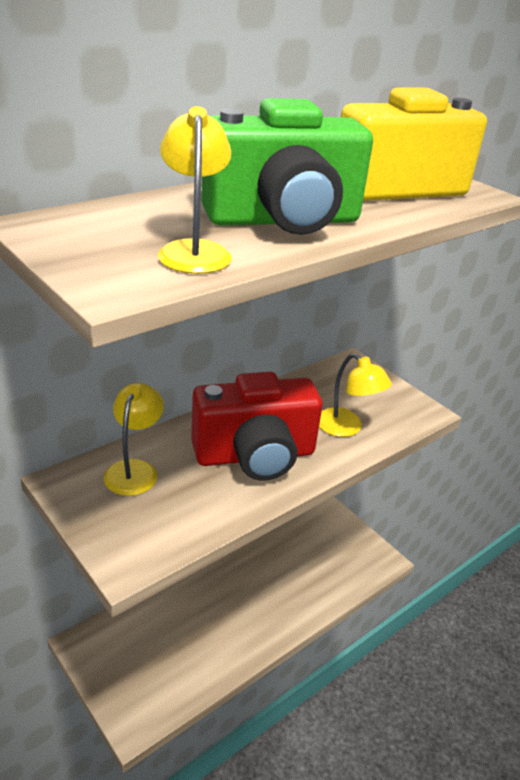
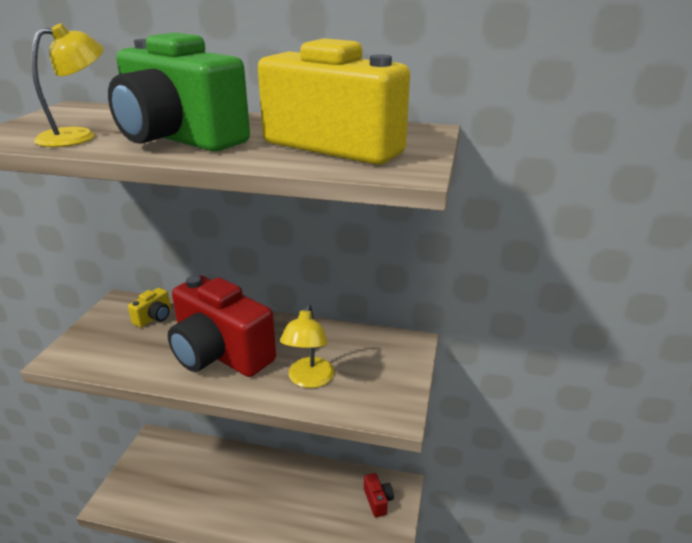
camera: 55 degrees right, 5 degrees down
yellow lamp [104,383,164,496] -> yellow camera [128,288,171,327]
none -> red camera [364,473,394,517]

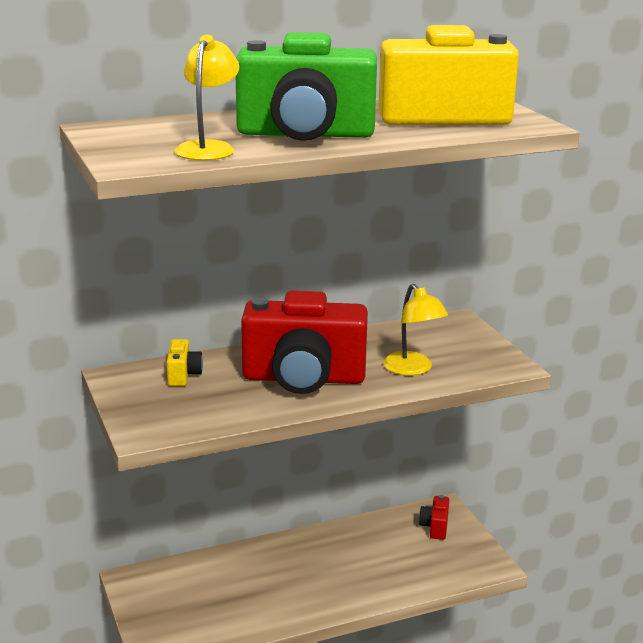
camera: 35 degrees left, 5 degrees down
red camera [364,473,394,517] -> red camera turned 120 degrees counterclockwise [419,495,449,540]

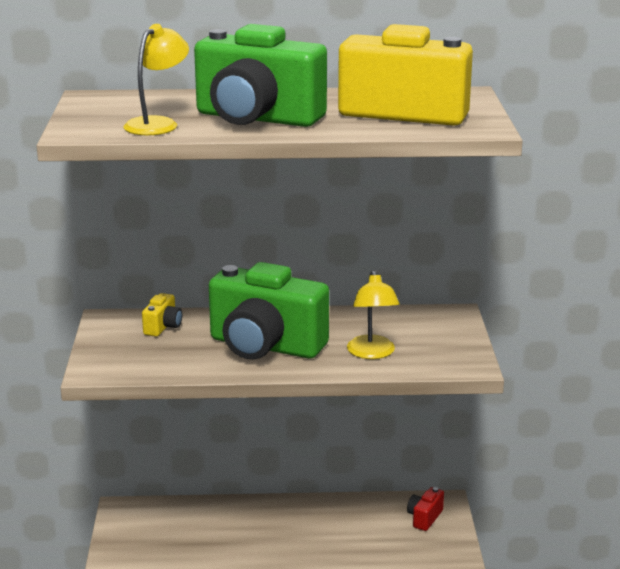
camera: 20 degrees right, 0 degrees up
red camera [241,291,368,394] -> green camera [209,262,329,359]

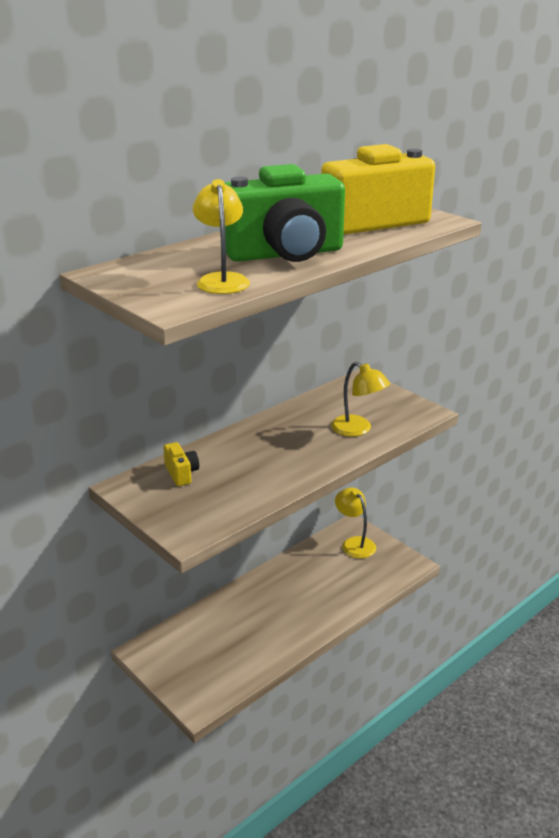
camera: 40 degrees left, 5 degrees up
green camera [209,262,329,359] -> none
red camera [407,487,444,531] -> yellow lamp [335,487,376,559]

